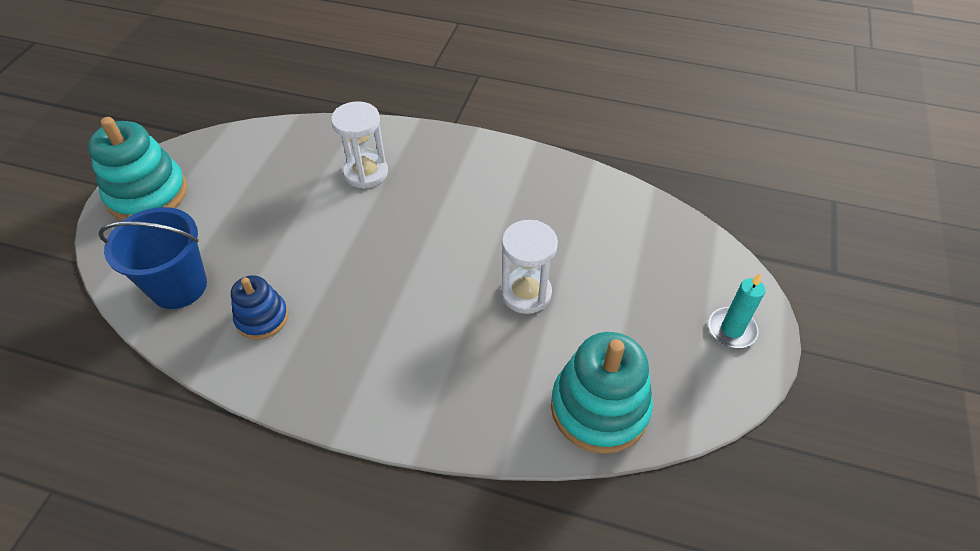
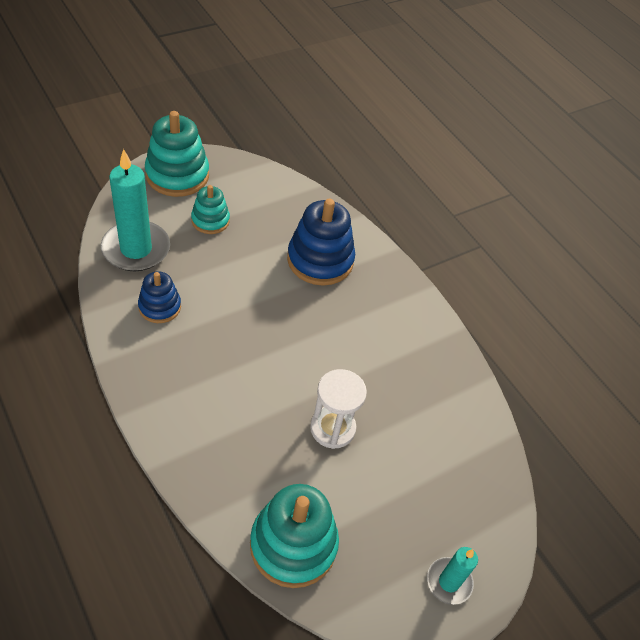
camera: 35 degrees right, 0 degrees up
blue bucket [99,207,207,309] -> turquoise candle [101,149,170,272]
white hourglass [331,101,388,189] -> blue stacking toy [287,199,355,286]
none -> turquoise stacking toy [191,185,230,234]

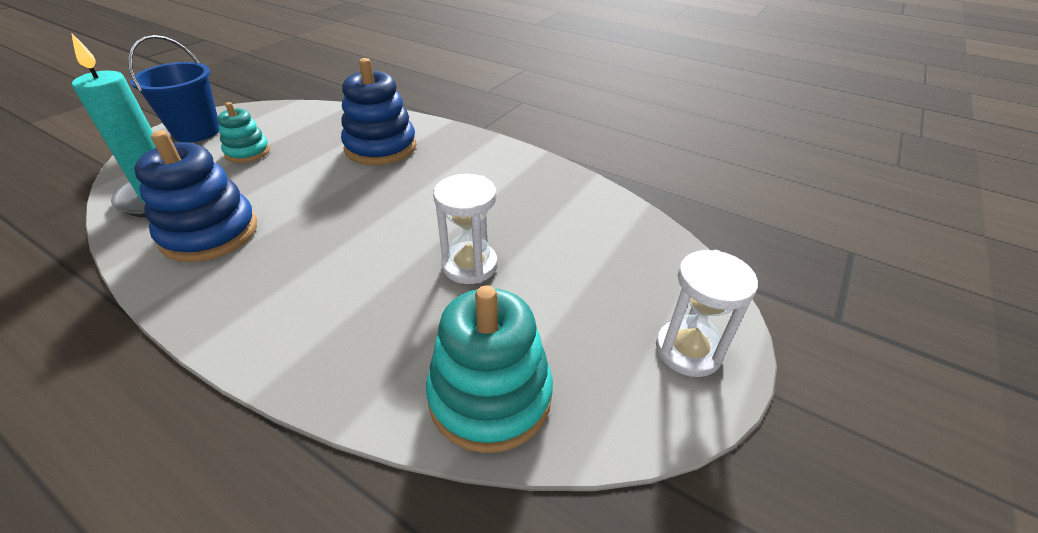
camera: 20 degrees left, 10 degrees down
blue stacking toy [138,271,181,323] -> blue stacking toy [134,131,257,262], size x1.72
turquoise stacking toy [145,111,209,197] -> blue bucket [128,35,220,142]
turquoise candle [427,547,478,605] -> white hourglass [656,250,758,377]

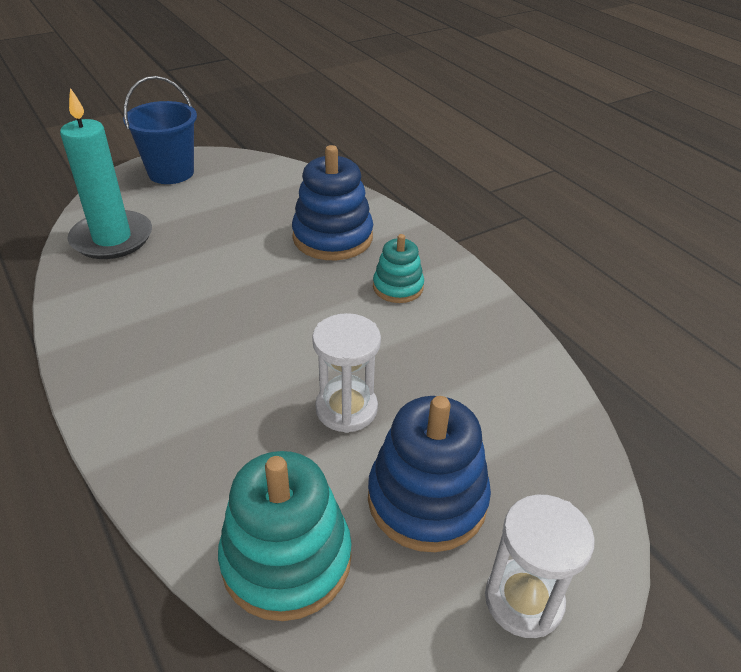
camera: 25 degrees right, 0 degrees up
blue stacking toy [134,131,257,262] -> blue stacking toy moved to [368,396,491,552]
turquoise stacking toy [217,102,270,163] -> turquoise stacking toy moved to [373,234,424,303]

